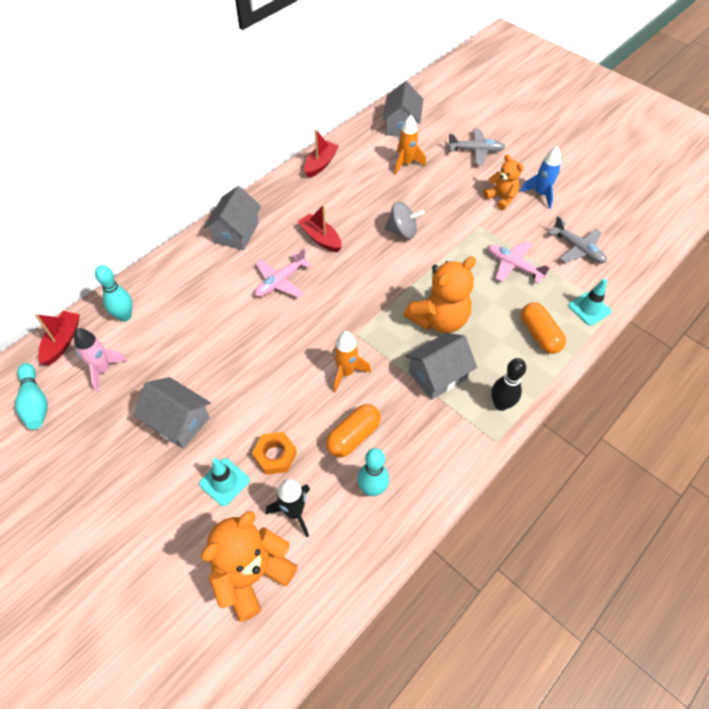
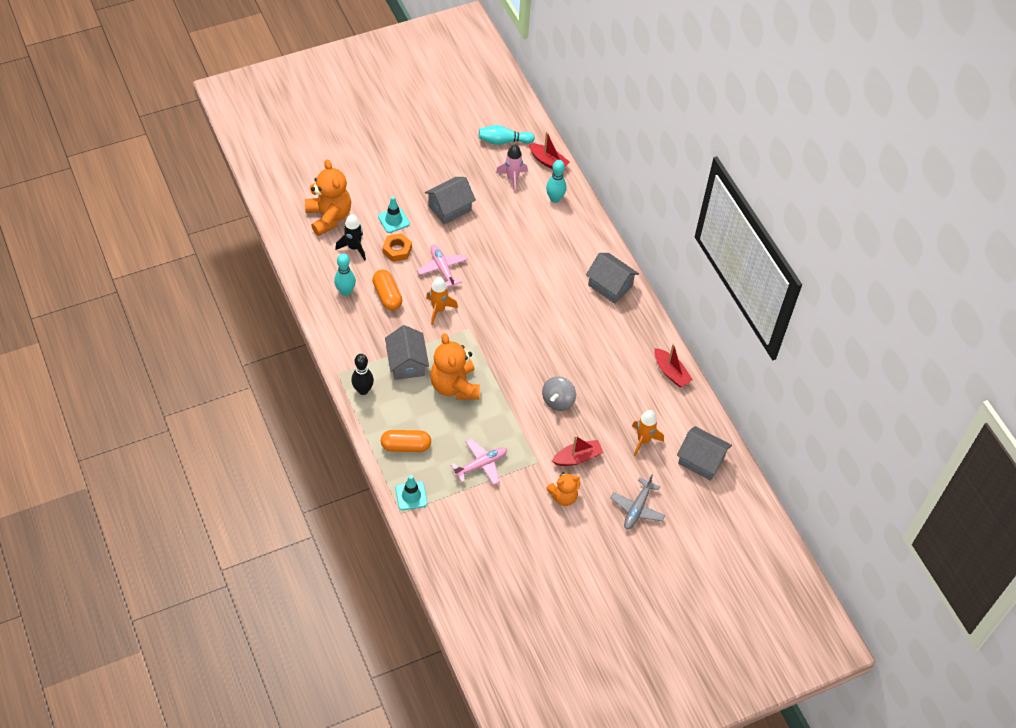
camera: 110 degrees right, 0 degrees up
pink plane [255,248,312,298] -> pink plane moved to [417,245,468,288]
red boat [298,205,342,252] -> red boat moved to [552,435,604,466]
blue rocket [520,146,561,209] -> none
grey plane [549,216,607,263] -> none

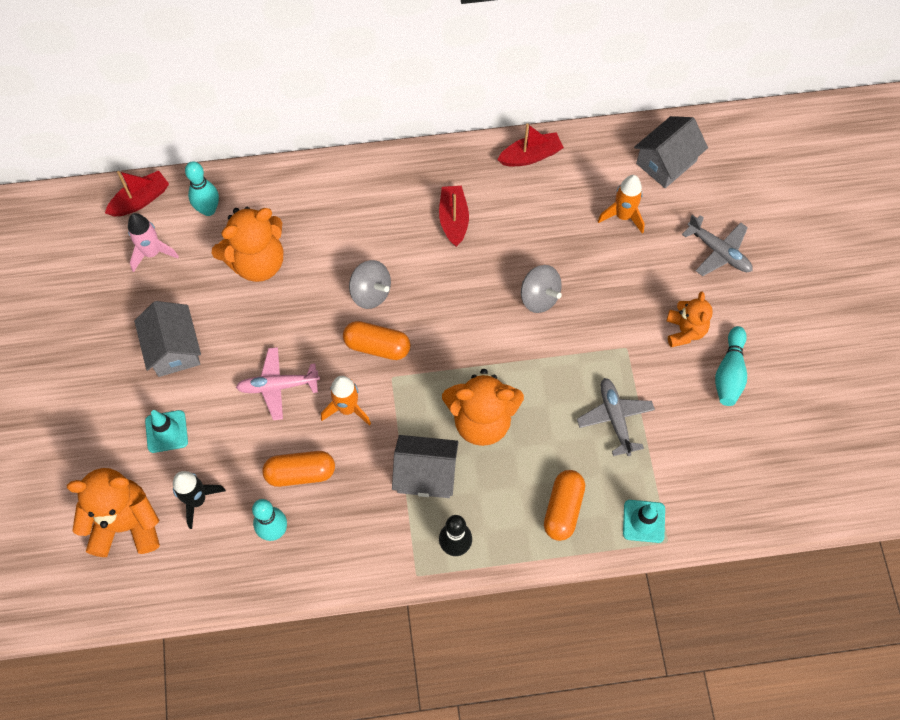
camera: 70 degrees left, 10 degrees up
orange nut [382,233,412,262] -> none
pink plane [451,439,507,485] -> grey plane [577,378,655,456]
turquoise bowling pin [479,125,535,145] -> turquoise bowling pin moved to [715,326,747,406]
red boat [552,435,604,466] -> red boat moved to [439,186,469,247]
grey house [586,253,639,304] -> none
none -> orange teddy bear [212,207,283,282]
none -> orange capsule [343,321,411,360]
none -> grey spinning top [349,260,391,309]

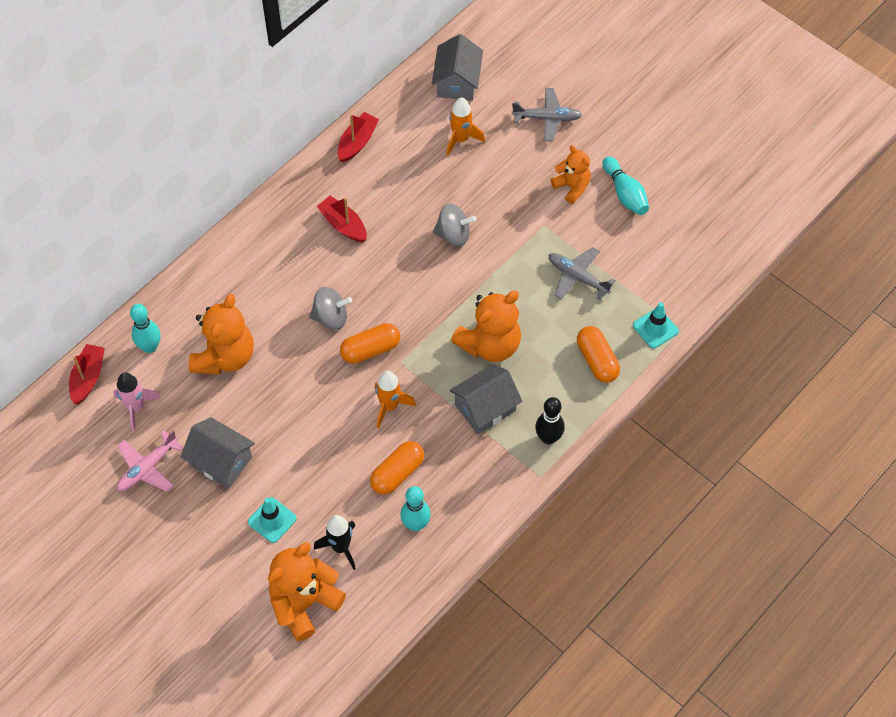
camera: 40 degrees left, 5 degrees down
pink plane [236,347,320,420] -> pink plane moved to [117,430,184,492]

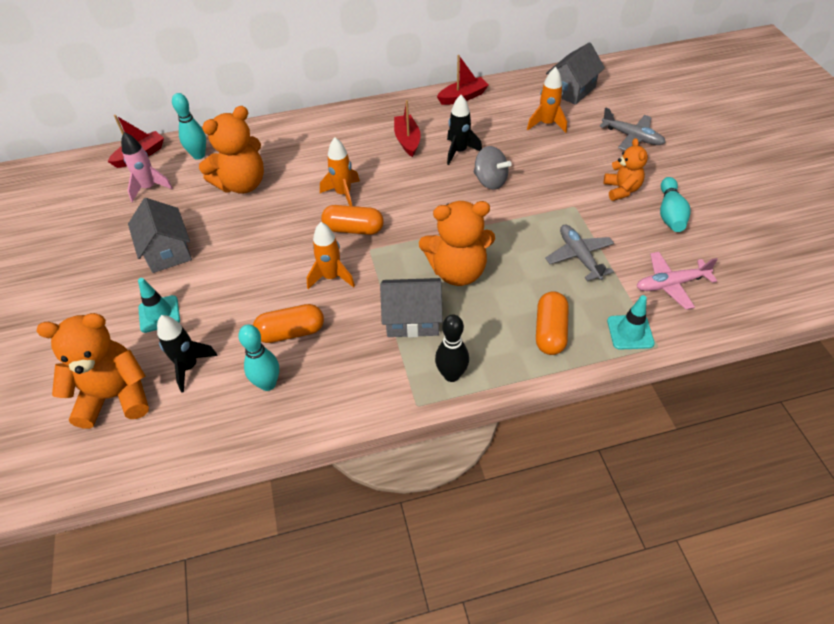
camera: 35 degrees right, 10 degrees down
pink plane [117,430,184,492] -> pink plane moved to [636,252,718,310]
grey spinning top [309,287,352,330] -> orange rocket [320,138,360,206]
none -> black rocket [447,95,482,165]

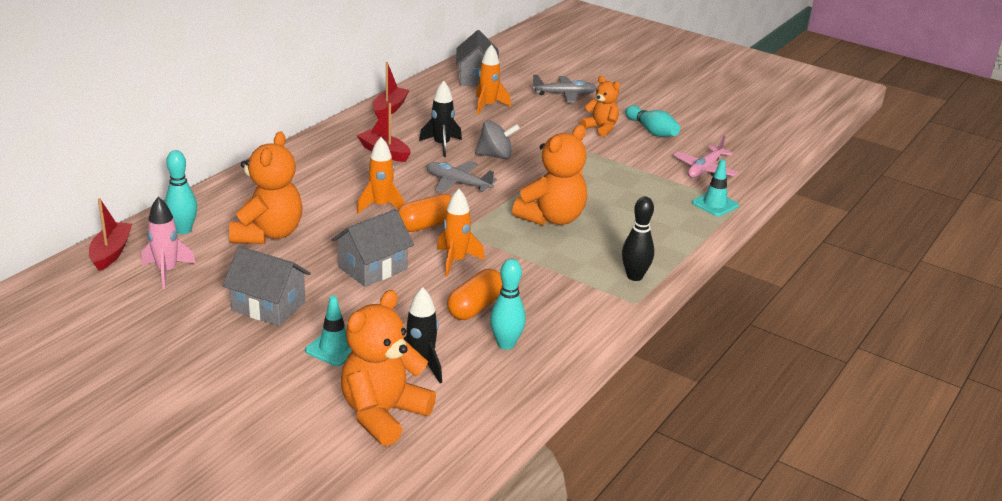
camera: 45 degrees left, 20 degrees down
grey house [380,278,443,338] -> grey house moved to [331,209,414,287]
orange capsule [536,291,569,355] -> none
grey plane [545,225,614,281] -> grey plane moved to [426,161,497,193]

